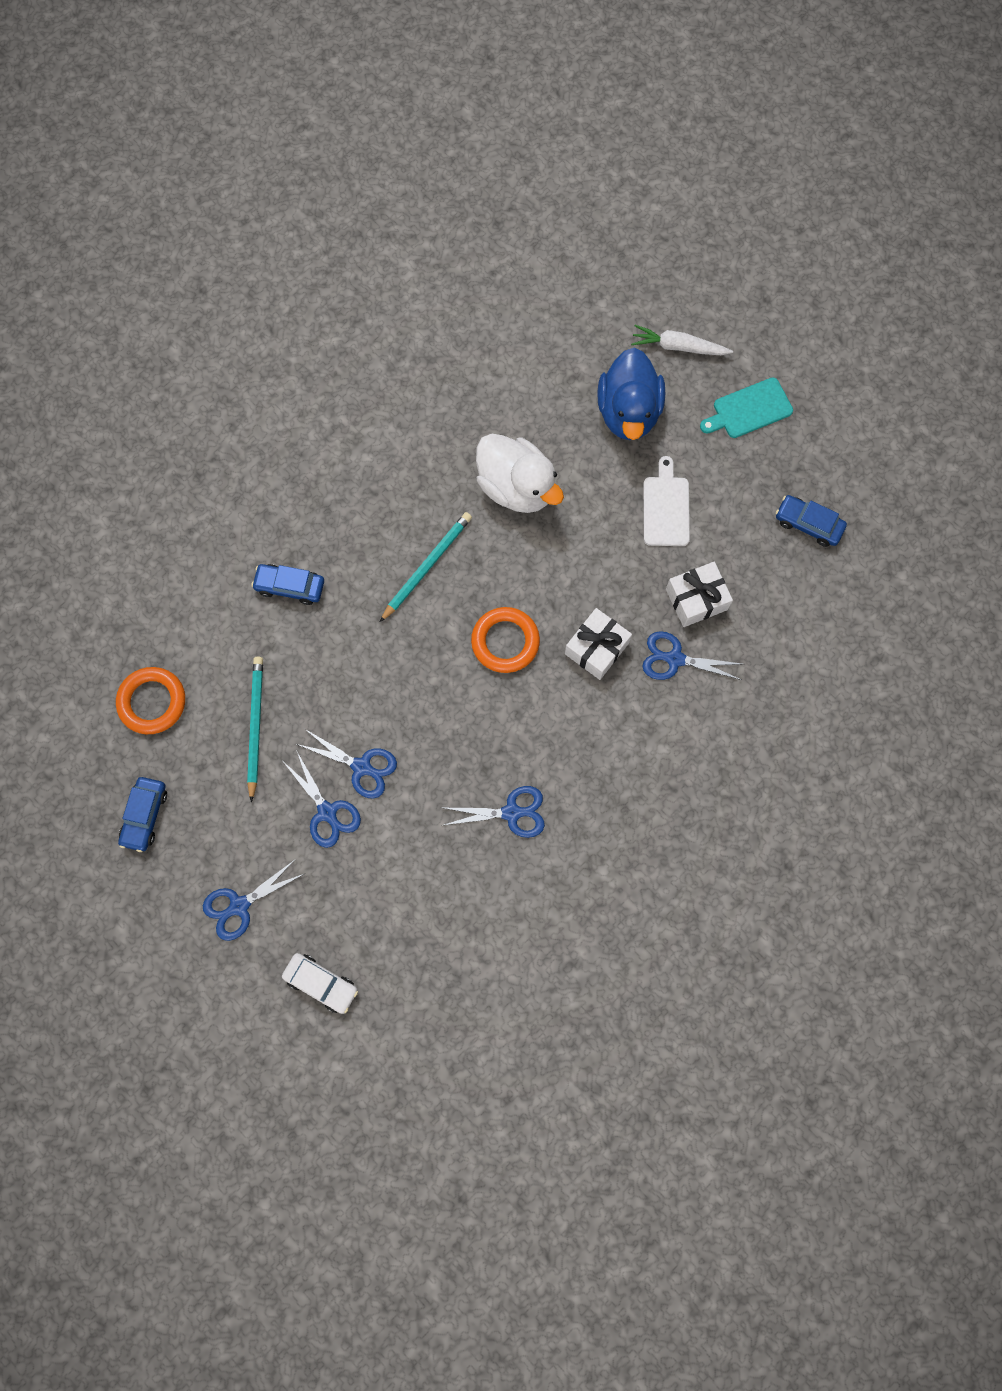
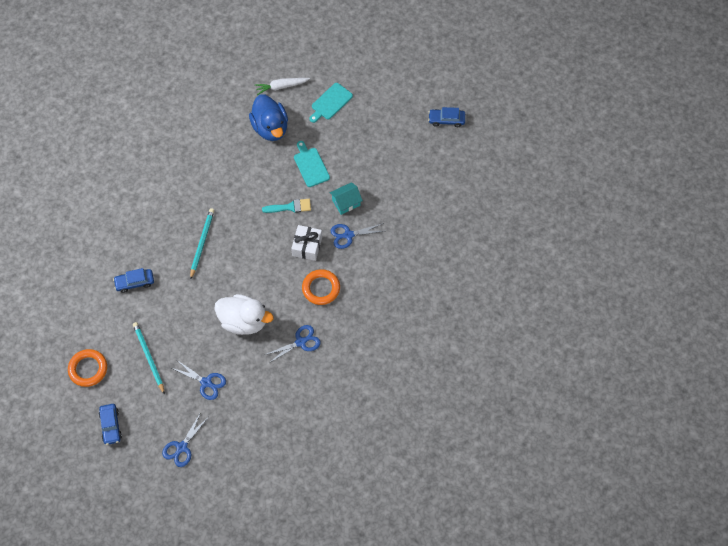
camera: 25 degrees left, 10 degrees down
white car [282,953,358,1014] -> none
blue scissors [297,729,397,799] -> none
orange ring [471,607,540,673] -> orange ring moved to [302,269,340,305]
white duck [476,434,564,513] -> white duck moved to [214,294,273,335]
white cutting board [643,456,690,546] -> turquoise cutting board [294,141,330,187]
white gift [666,562,733,627] -> turquoise house [330,182,363,215]
blue car [776,495,847,547] -> blue car moved to [428,107,465,127]
none -> turquoise brush [262,199,311,213]

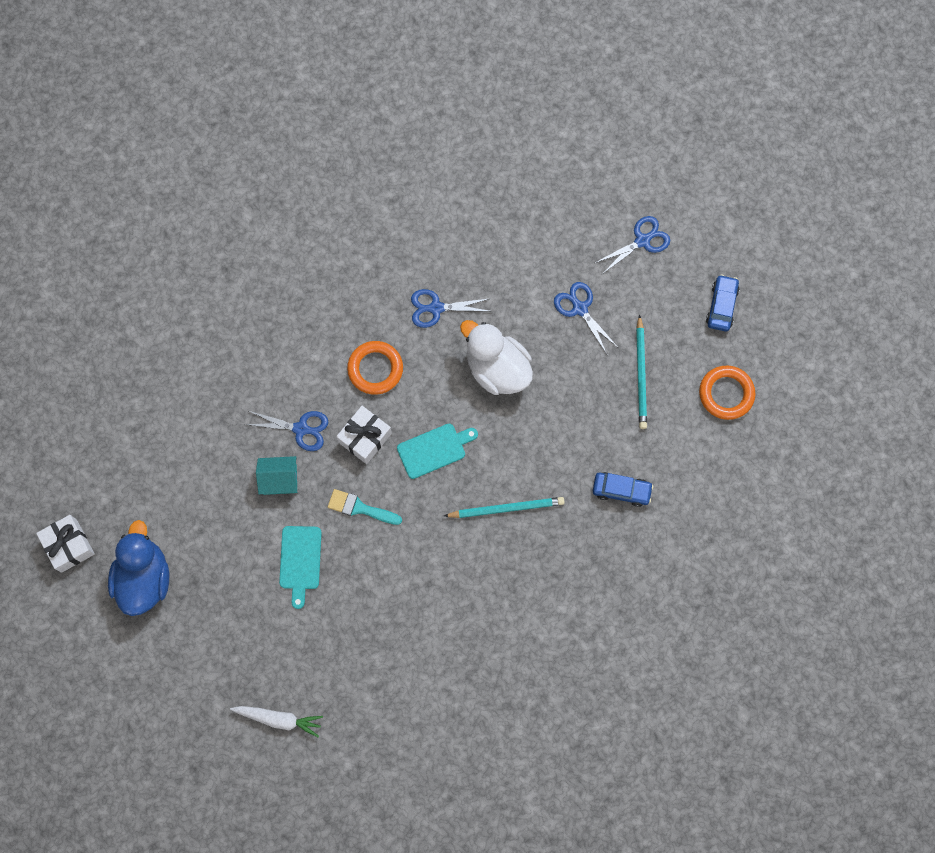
camera: 155 degrees left, 10 degrees up
turquoise pencil [190,208,214,280] -> turquoise pencil turned 135 degrees counterclockwise [444,497,565,518]
blue duck [249,94,288,141] -> blue duck moved to [108,520,169,616]
turquoise cutting board [309,83,353,123] -> turquoise cutting board moved to [397,424,478,479]
blue car [428,107,465,127] -> white gift [36,515,95,573]

